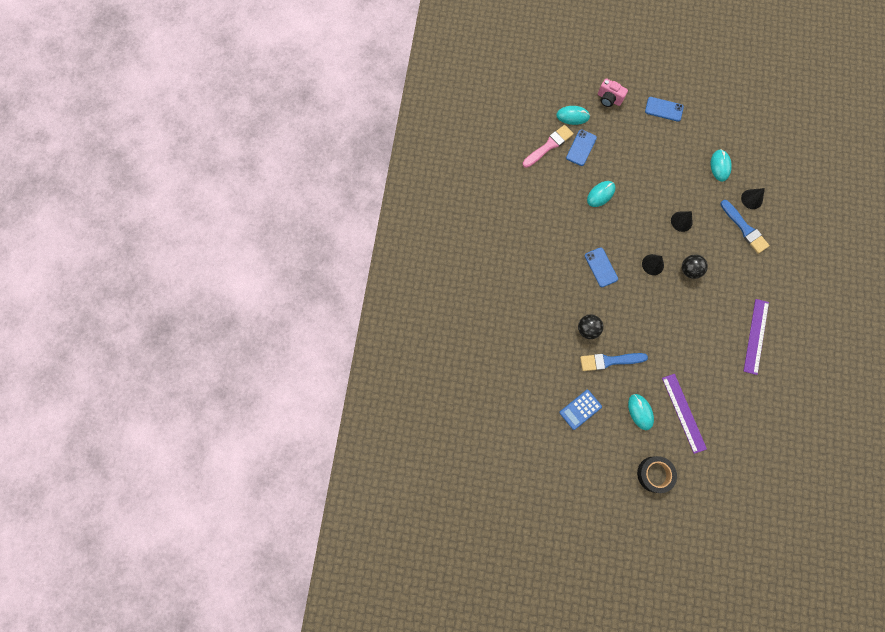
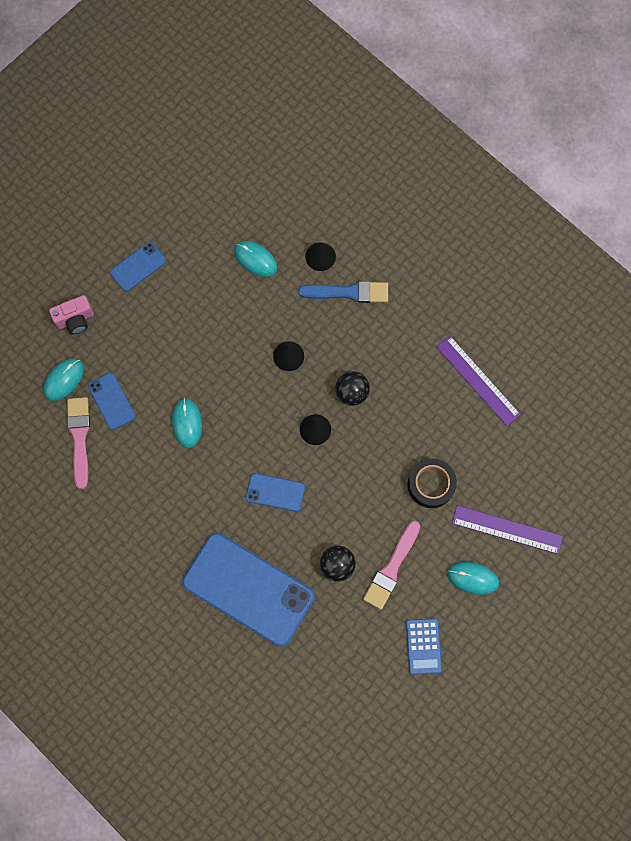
camera: 55 degrees left, 0 degrees up
blue brush [580,353,648,371] -> pink brush [363,521,420,610]
black tape [637,456,677,493] -> black tape moved to [408,458,457,508]
none -> blue phone [182,533,315,647]

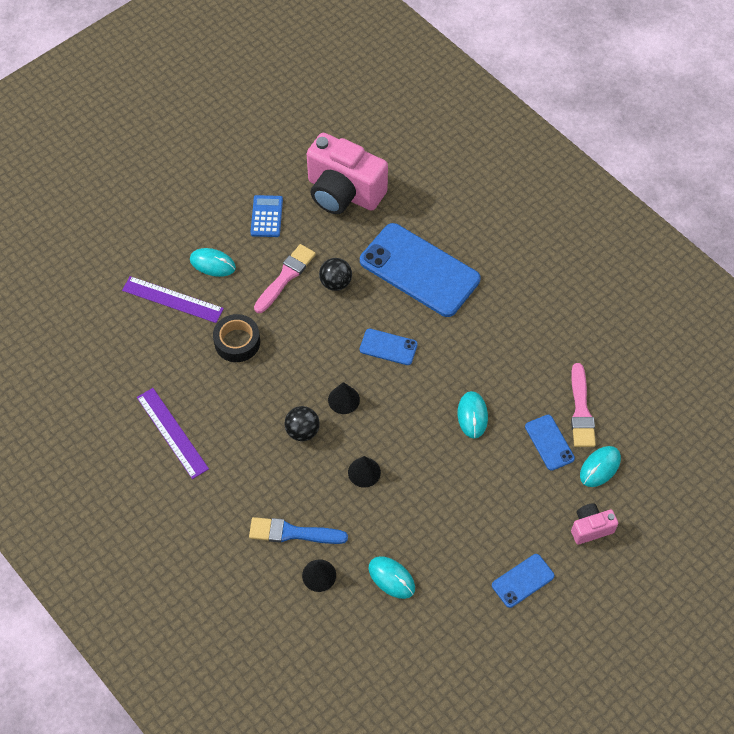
camera: 175 degrees left, 15 degrees down
none -> pink camera [307,133,388,214]

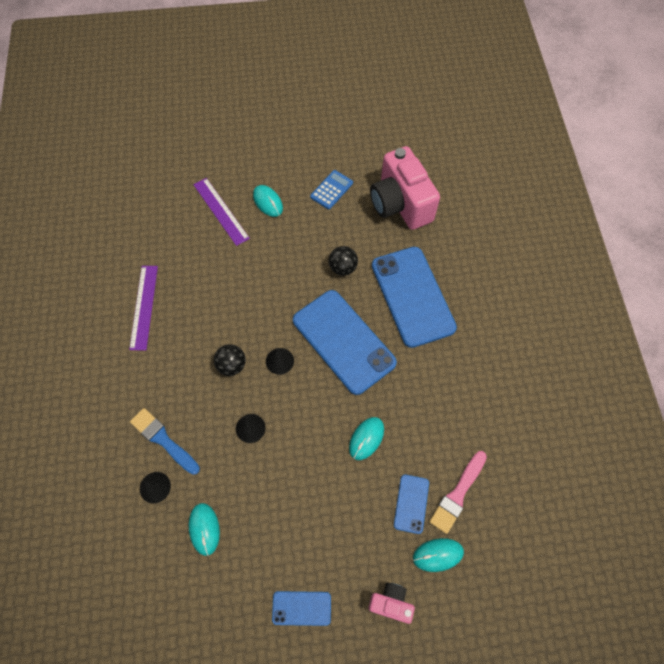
camera: 35 degrees right, 5 degrees up
black tape [213,314,260,362] -> none
pink brush [254,244,316,313] -> none
blue phone [360,328,418,365] -> blue phone [293,290,397,395], size x2.17

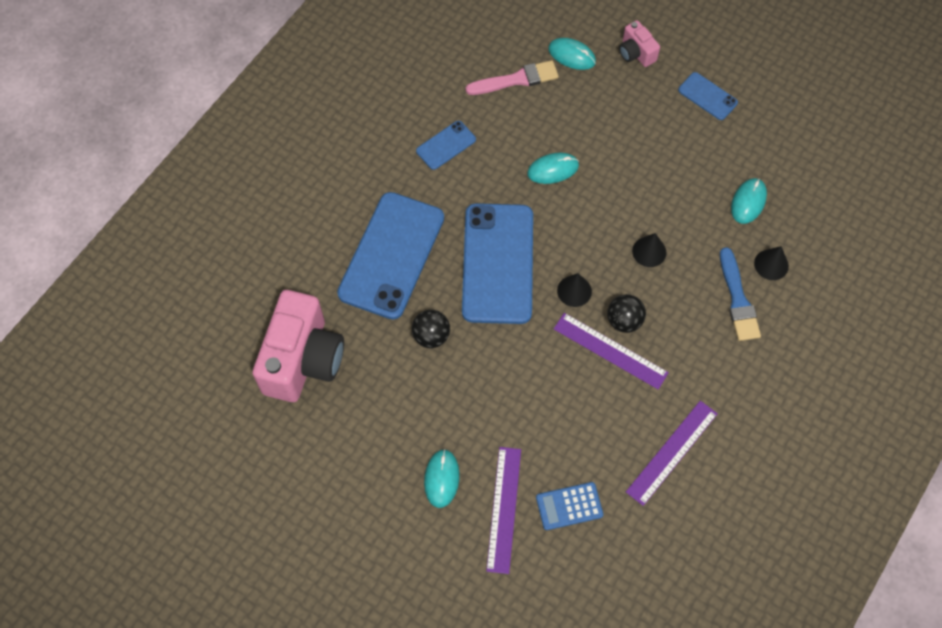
camera: 140 degrees left, 0 degrees up
blue calculator [310,170,353,209] -> blue calculator moved to [536,482,603,530]
blue phone [394,475,429,534] -> blue phone moved to [416,121,476,170]
none -> purple ruler [554,313,669,389]

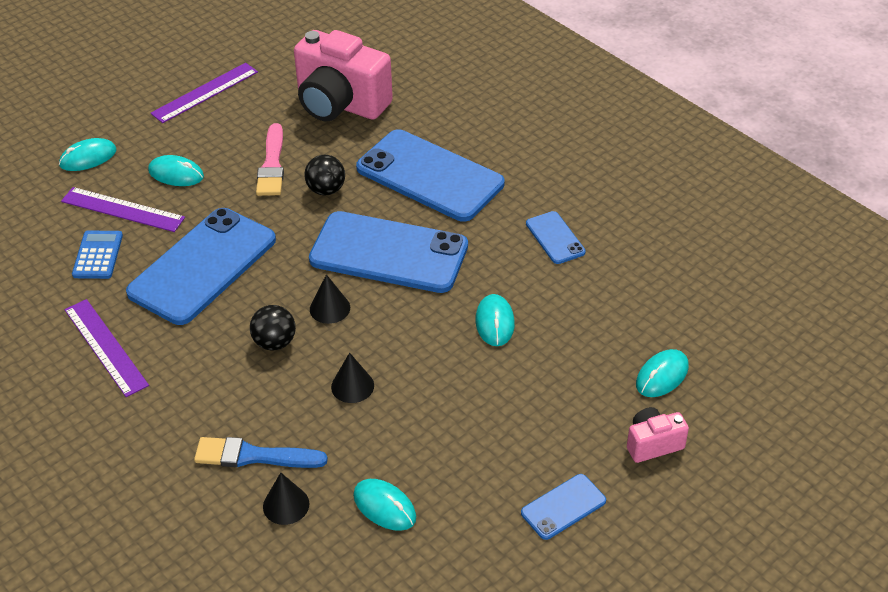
camera: 105 degrees right, 20 degrees down
pink brush [466,60,559,95] -> pink brush moved to [256,123,284,196]
purple ruler [554,313,669,389] -> purple ruler moved to [150,63,258,123]
none -> turquoise mouse [59,138,117,171]
none -> blue phone [126,208,276,325]

